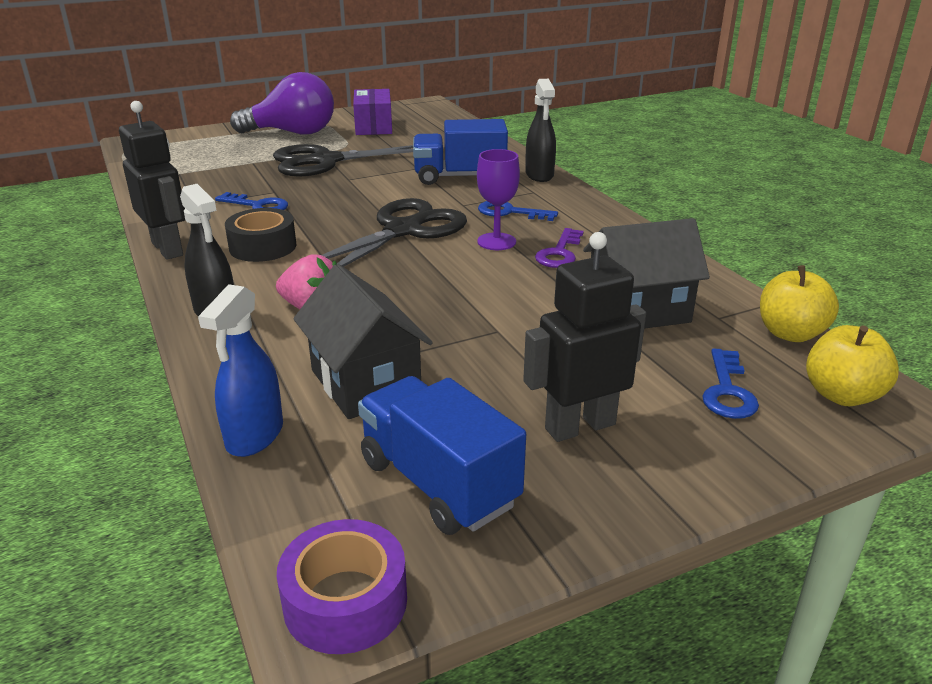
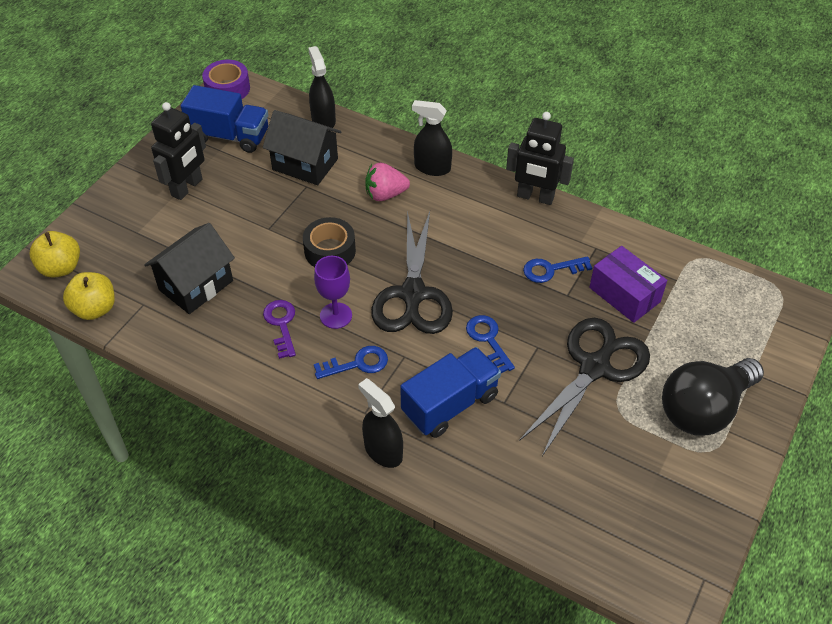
camera: 145 degrees right, 20 degrees up
blue spray bottle [198,284,283,457] -> black spray bottle [308,46,336,128]
black tape [225,208,297,262] -> black tape moved to [303,217,356,267]
purple light bulb [230,72,334,135] -> black light bulb [662,358,764,436]
purple box [353,89,392,135] -> purple box moved to [589,246,667,323]
blue key [702,348,759,419] -> blue key moved to [466,315,515,373]

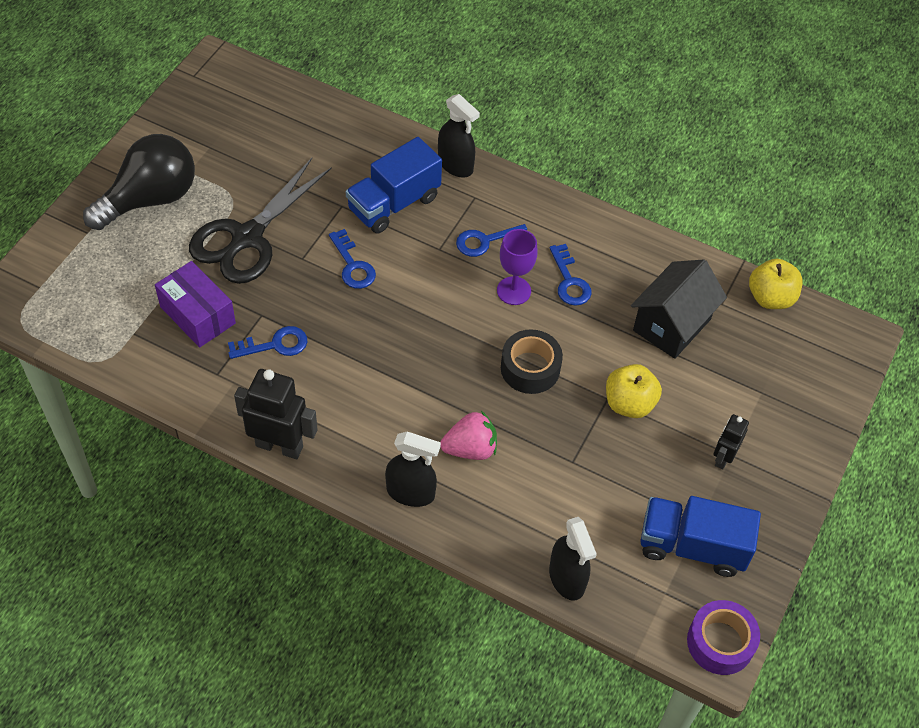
camera: 175 degrees right, 5 degrees up
yellow apple [29,231,80,278] -> yellow apple moved to [606,364,662,418]
black robot [151,102,206,200] -> black robot [713,414,749,470], size x0.57
black house [263,110,342,185] -> none
purple key [263,300,296,359] -> blue key [550,244,592,306]
black scissors [371,211,453,334] -> none

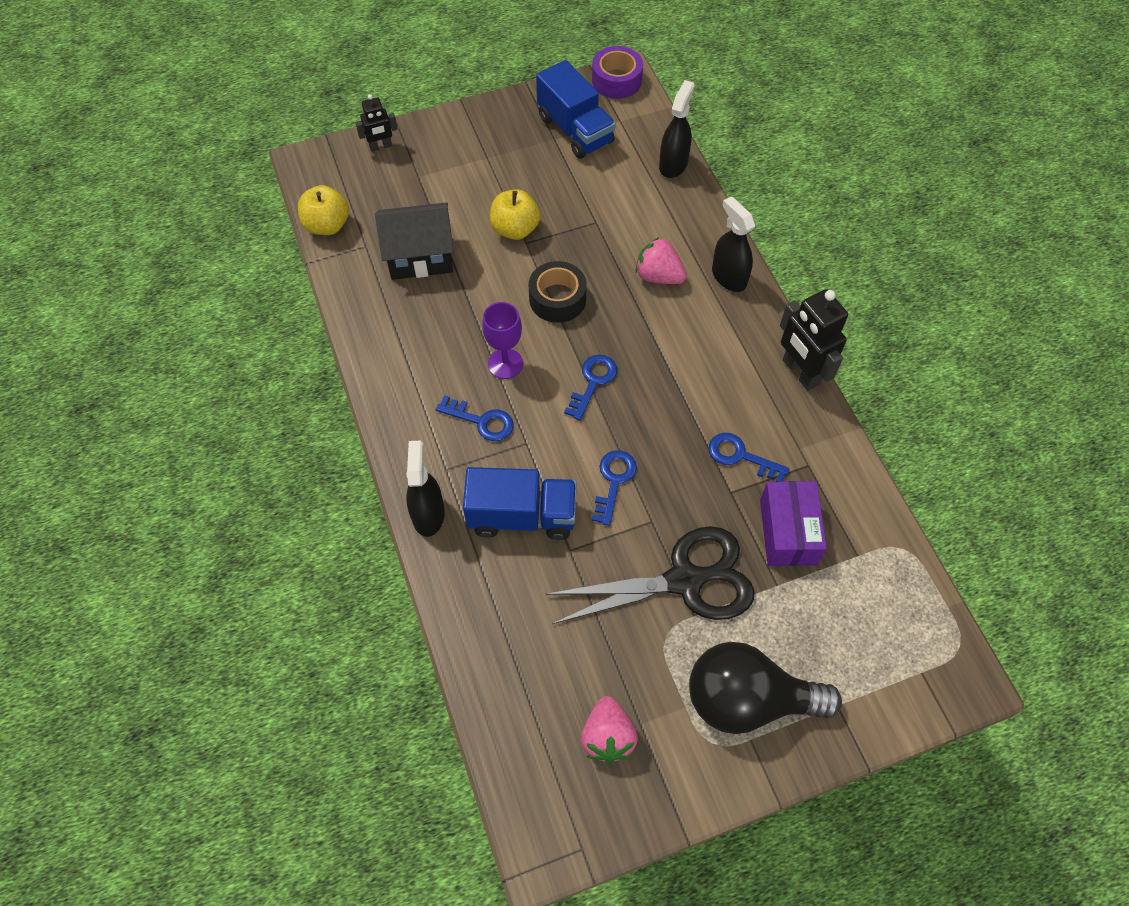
camera: 135 degrees left, 5 degrees up
blue key [550,244,592,306] -> blue key moved to [564,355,617,421]
black robot [713,414,749,470] -> black robot moved to [355,94,397,152]
none -> pink strawberry [581,696,638,763]

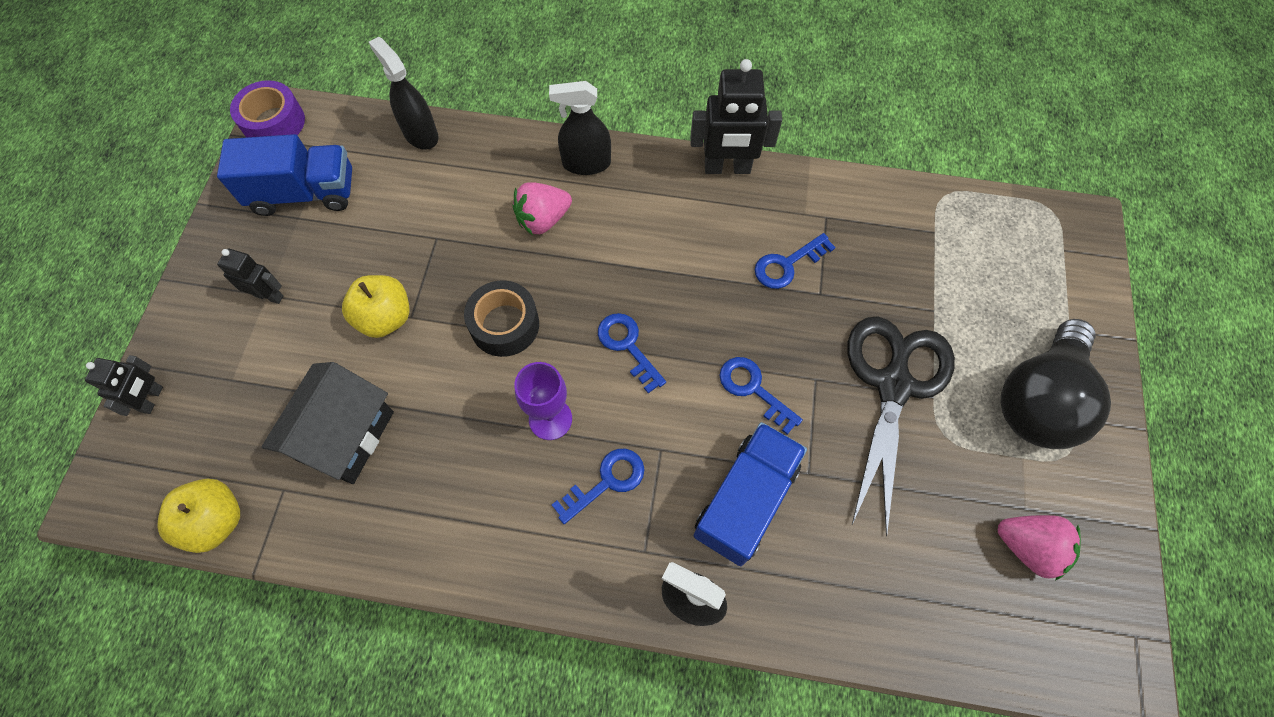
camera: 60 degrees left, 5 degrees up
purple box [760,481,827,566] -> none
none -> black robot [217,248,284,304]

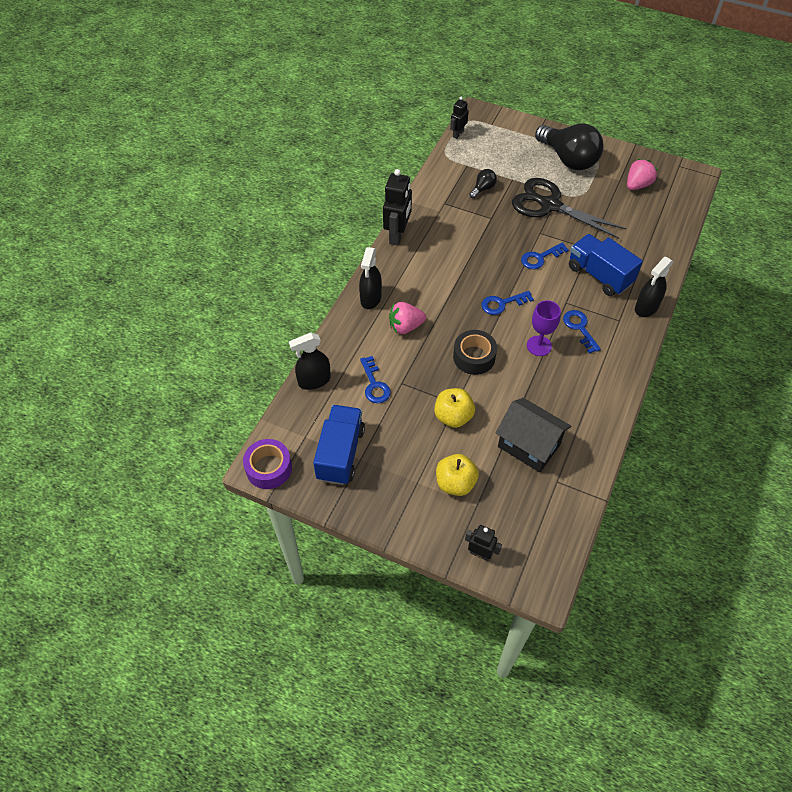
camera: 75 degrees left, 10 degrees down
yellow apple [157,479,240,553] -> yellow apple moved to [436,454,479,496]
black robot [217,248,284,304] -> black robot moved to [450,97,469,139]
pink strawberry [513,182,572,235] -> pink strawberry turned 90 degrees clockwise [389,302,426,334]
blue key [755,233,836,289] -> blue key moved to [360,356,391,403]
none -> black light bulb [469,169,497,198]

